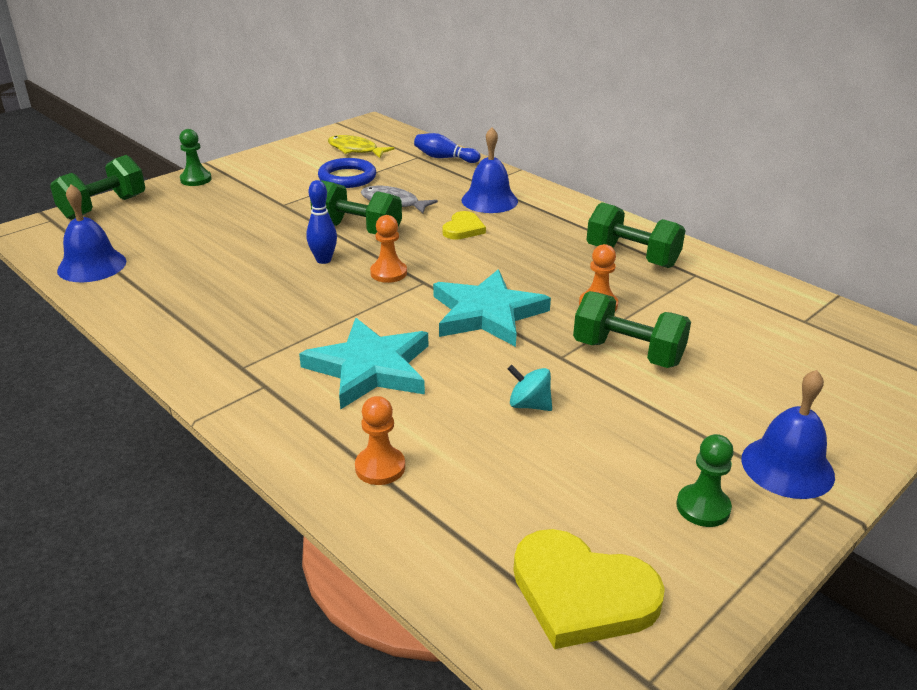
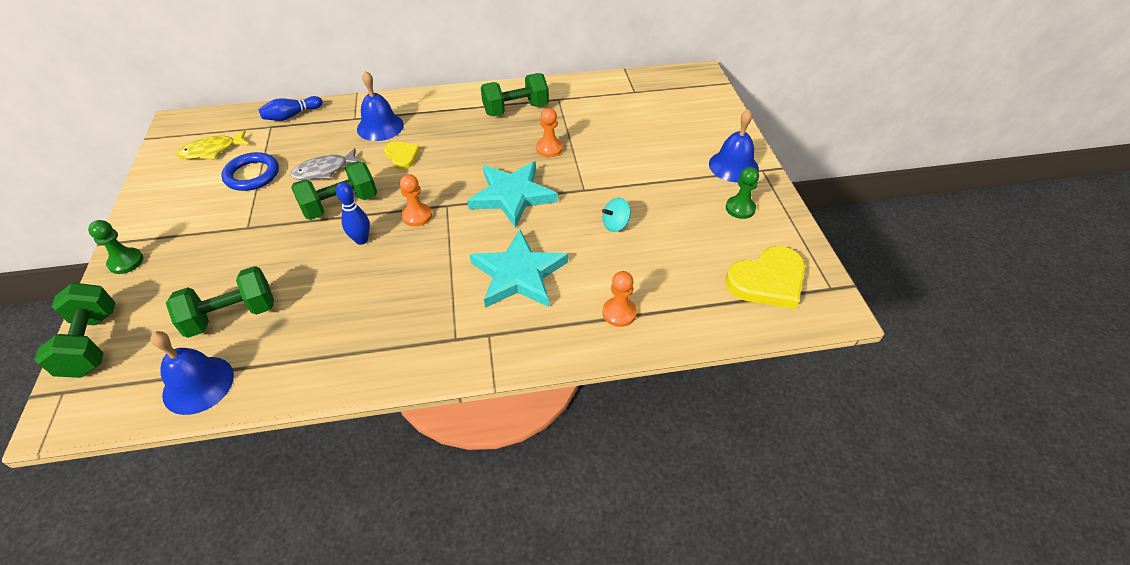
camera: 55 degrees left, 15 degrees up
green dumbbell [573,291,691,368] -> green dumbbell moved to [166,266,274,338]

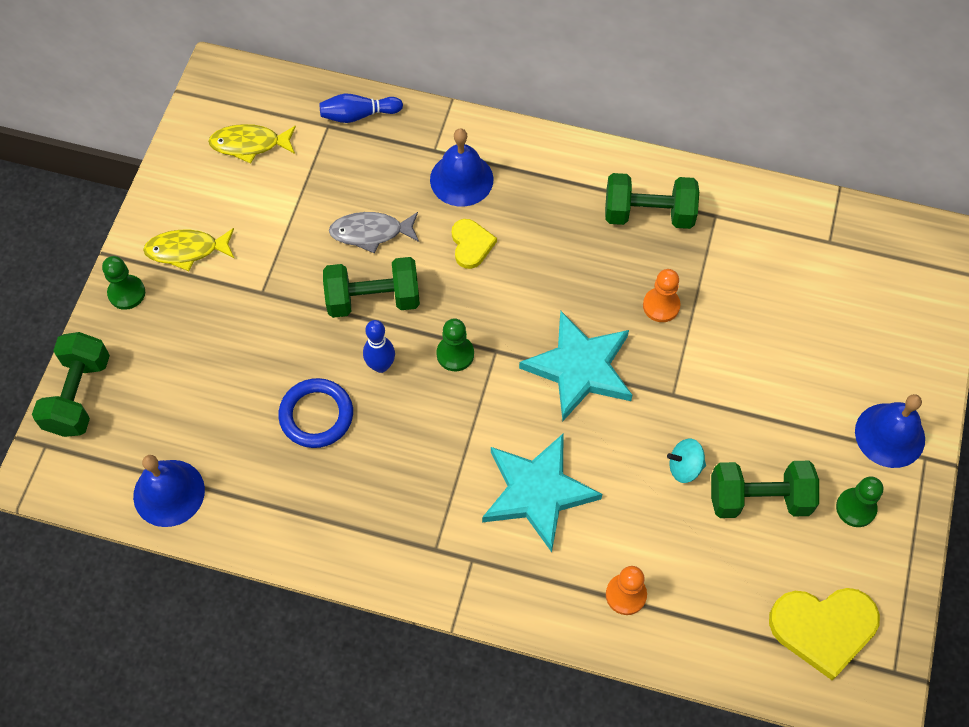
camera: 25 degrees right, 15 degrees up
green dumbbell [166,266,274,338] -> green dumbbell moved to [711,461,819,518]
blue ring [221,152,279,191] -> blue ring moved to [278,378,353,448]
orange pawn [400,174,432,227] -> green pawn [436,318,474,371]
none -> yellow fish [143,228,234,271]

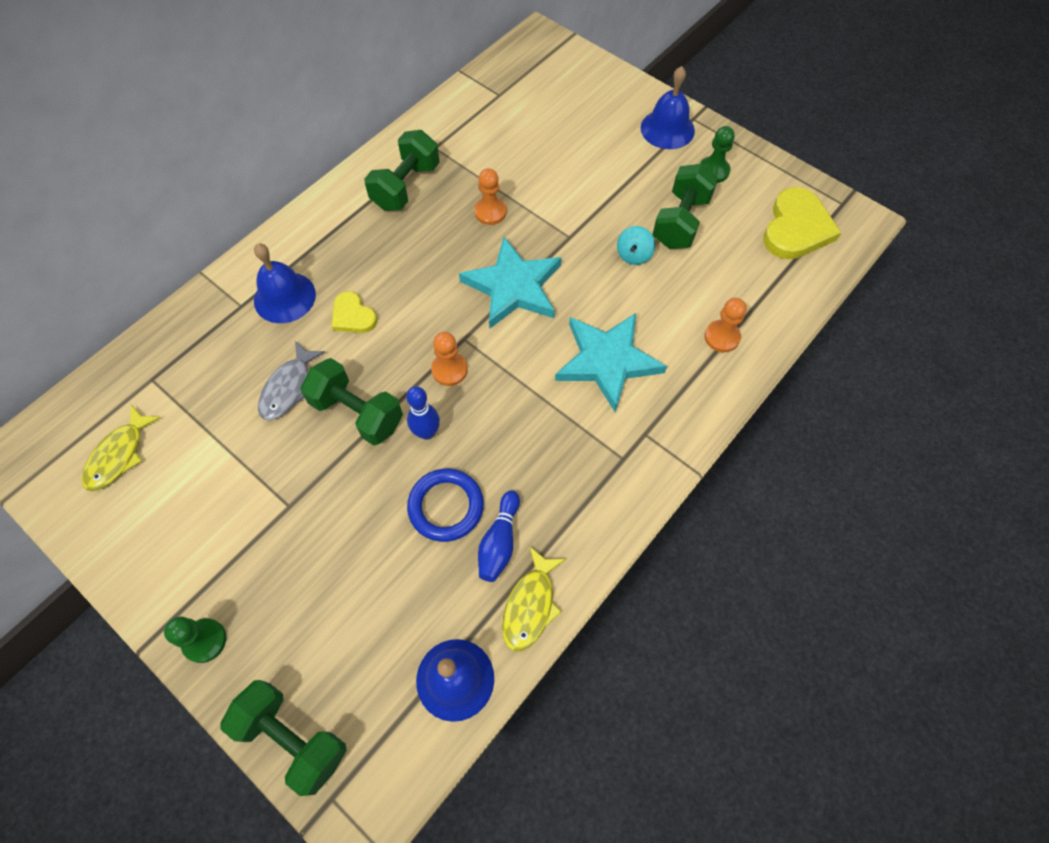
camera: 65 degrees left, 0 degrees up
yellow fish [143,228,234,271] -> yellow fish moved to [502,547,566,652]
blue bowling pin [320,94,403,123] -> blue bowling pin moved to [478,490,520,582]
green dumbbell [323,257,420,318] -> green dumbbell turned 75 degrees counterclockwise [300,358,403,445]
green pawn [436,318,474,371] -> orange pawn [431,332,468,386]
yellow heart [452,219,497,269] -> yellow heart turned 150 degrees counterclockwise [332,291,377,333]

